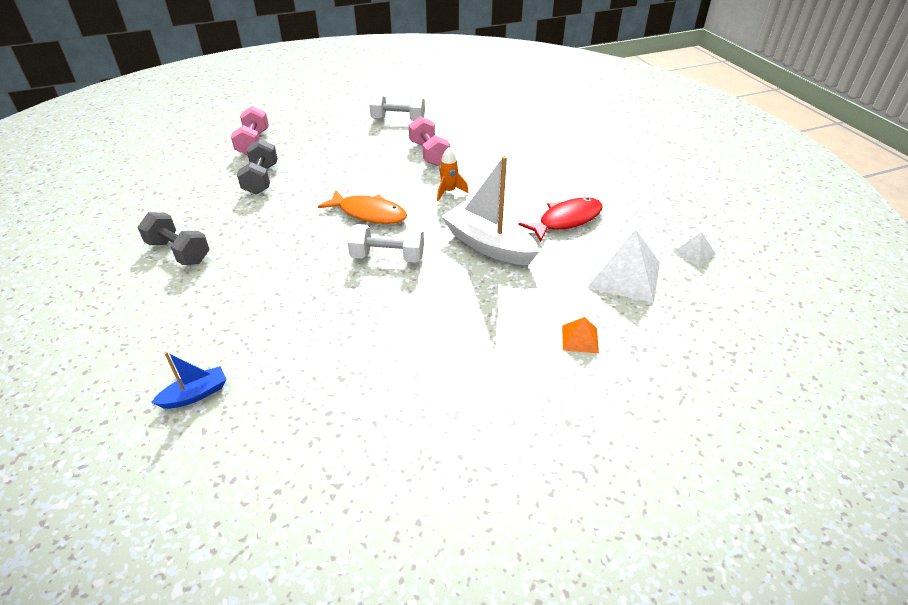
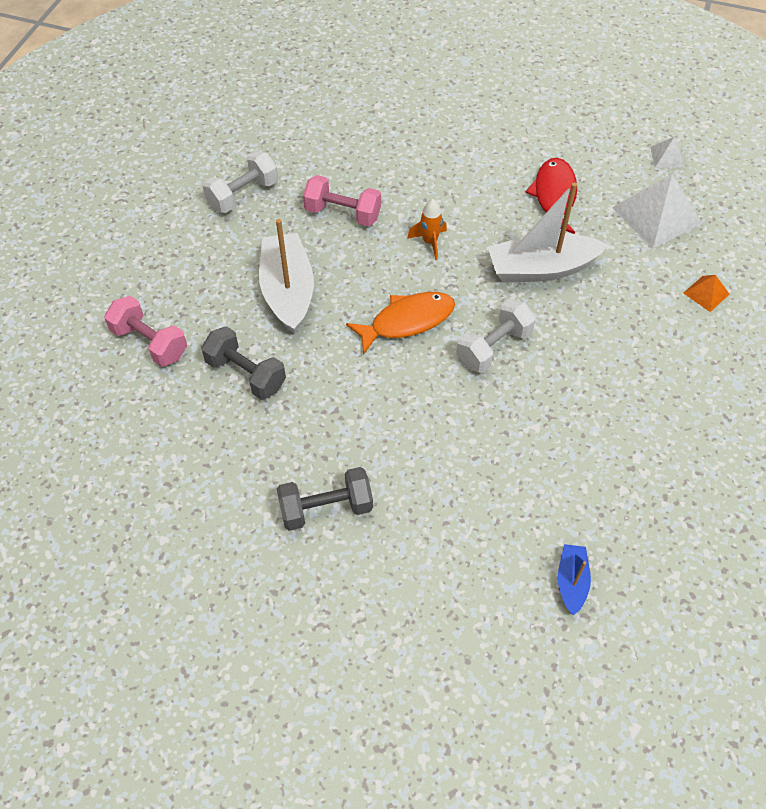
camera: 50 degrees left, 15 degrees up
none -> white boat [259,219,314,334]

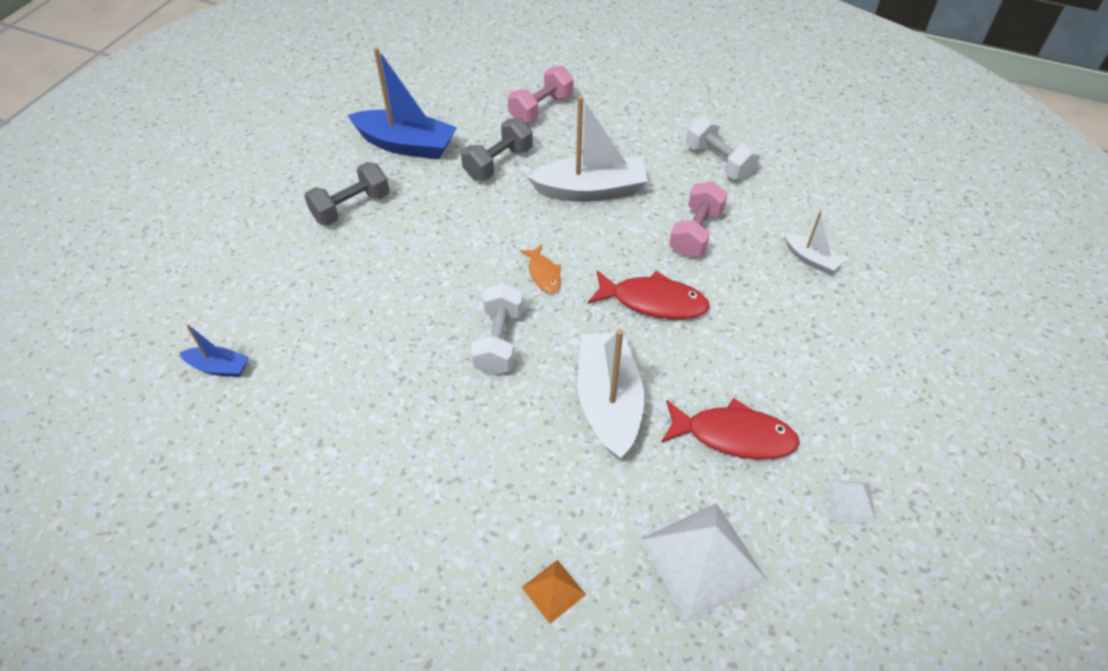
camera: 95 degrees right, 5 degrees down
grey dumbbell [276,467,373,531] -> grey dumbbell turned 60 degrees clockwise [304,162,390,226]
orange fish [346,292,455,355] -> orange fish [520,244,561,293], size x0.58
orange rocket [407,199,447,260] -> red fish [588,270,710,319]
white dumbbell [456,299,536,373] -> white dumbbell turned 45 degrees clockwise [471,283,524,375]
white pyramid [650,137,685,168] -> white pyramid moved to [827,480,877,523]
none -> blue boat [348,47,457,160]
none -> white boat [785,211,844,274]

